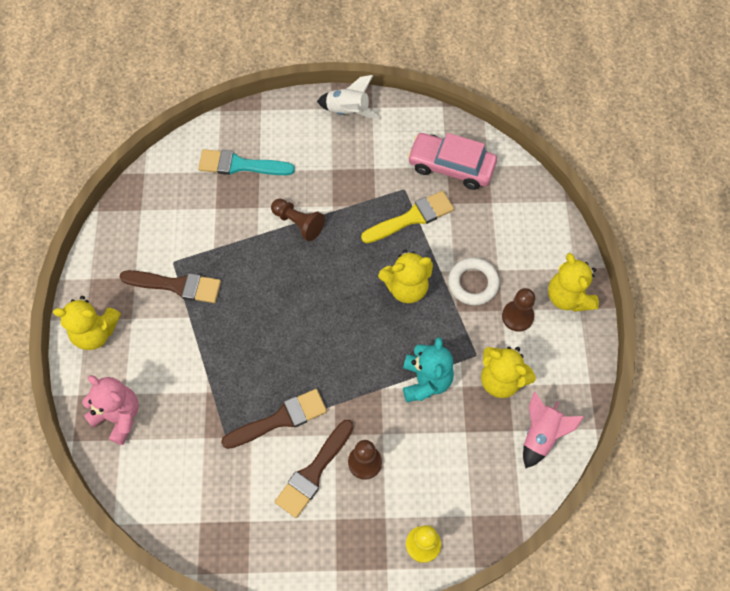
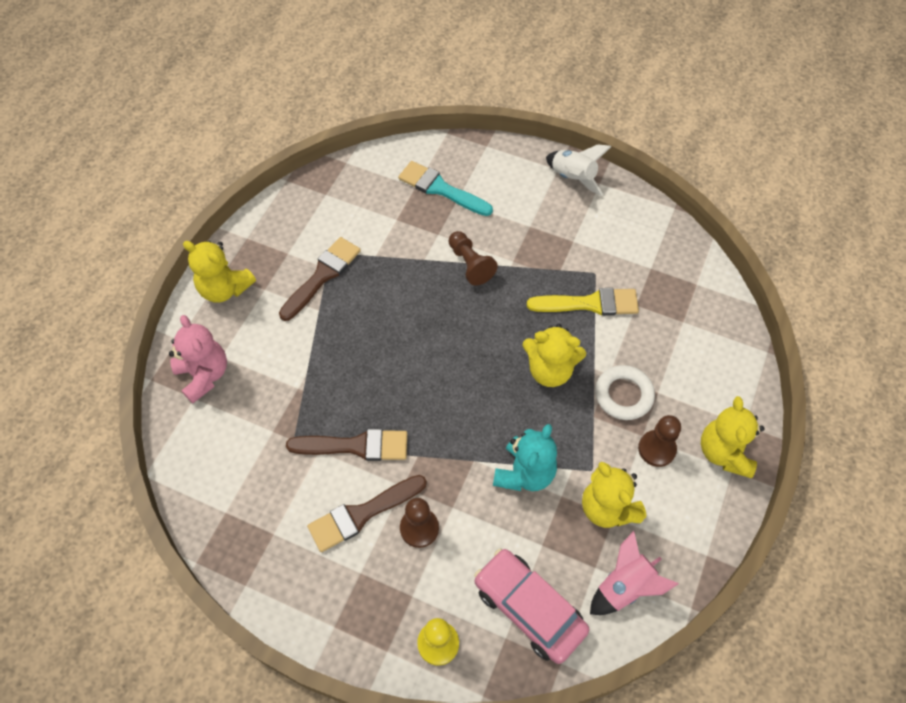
camera: 25 degrees right, 5 degrees down
brown brush [119,270,221,303] -> brown brush turned 90 degrees counterclockwise [279,237,361,321]
pink car [407,133,497,190] -> pink car moved to [474,549,589,664]

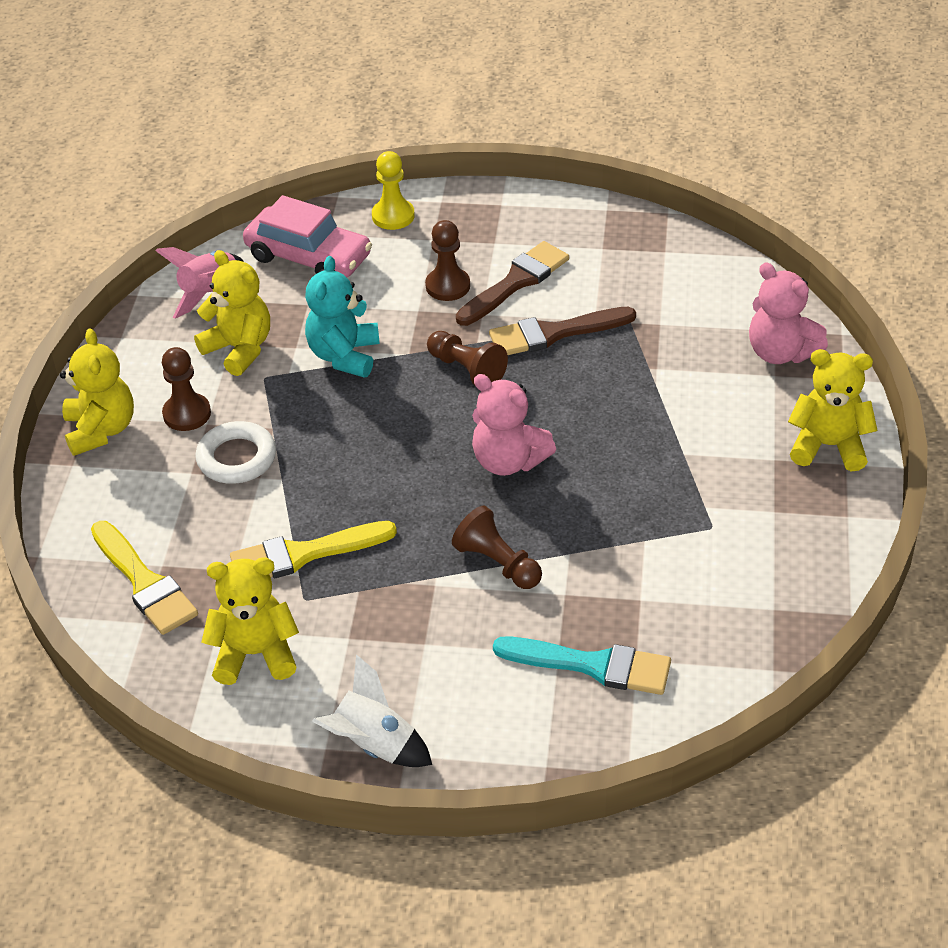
camera: 165 degrees right, 15 degrees down
brown brush [279,237,361,321] -> none
yellow teddy bear [522,324,586,387] -> yellow teddy bear moved to [201,557,299,685]
none -> yellow brush [91,521,198,635]
none -> brown pawn [427,331,508,386]
none -> pink teddy bear [472,374,556,476]

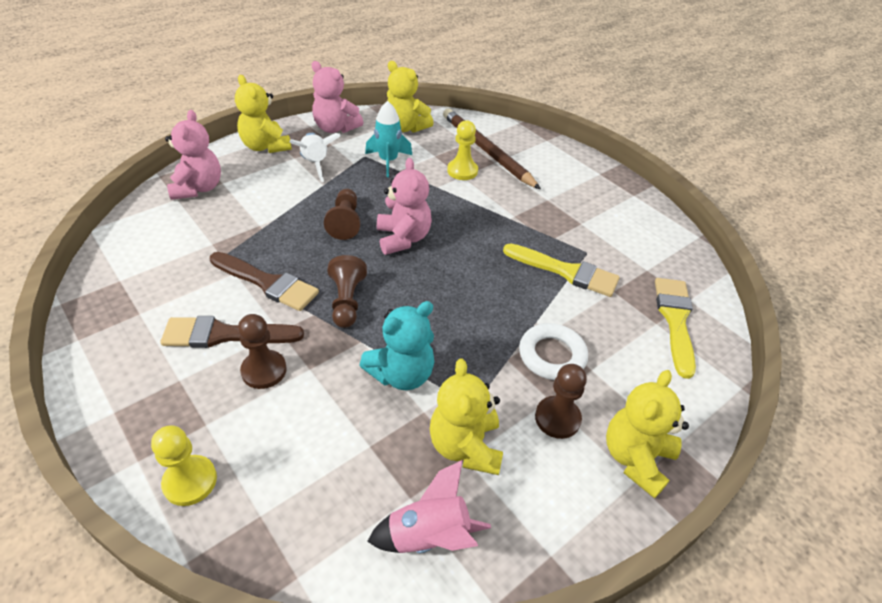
camera: 140 degrees left, 0 degrees up
yellow teddy bear [201,557,299,685] -> yellow teddy bear moved to [387,61,434,133]
pink car [243,195,372,277] -> none
white rocket [312,654,432,767] -> white rocket moved to [289,133,341,182]
brown pawn [452,506,542,589] -> brown pawn moved to [324,189,360,240]
turquoise brush [493,637,671,695] -> brown pencil [443,109,541,190]
none -> pink teddy bear [312,61,363,133]
none -> turquoise rocket [365,101,412,177]
none -> yellow pawn [447,120,478,180]

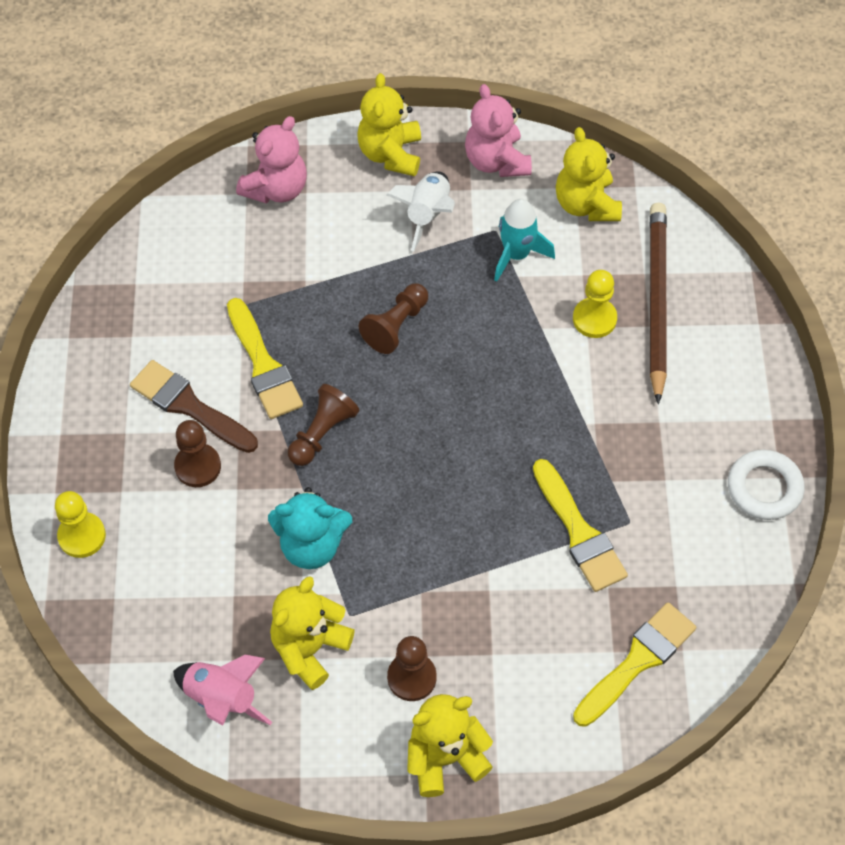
camera: 40 degrees right, 15 degrees up
brown brush [210,252,319,311] -> yellow brush [227,298,303,419]
pink teddy bear [377,158,432,255] -> none
white ring [519,323,588,380] -> white ring moved to [728,450,805,520]

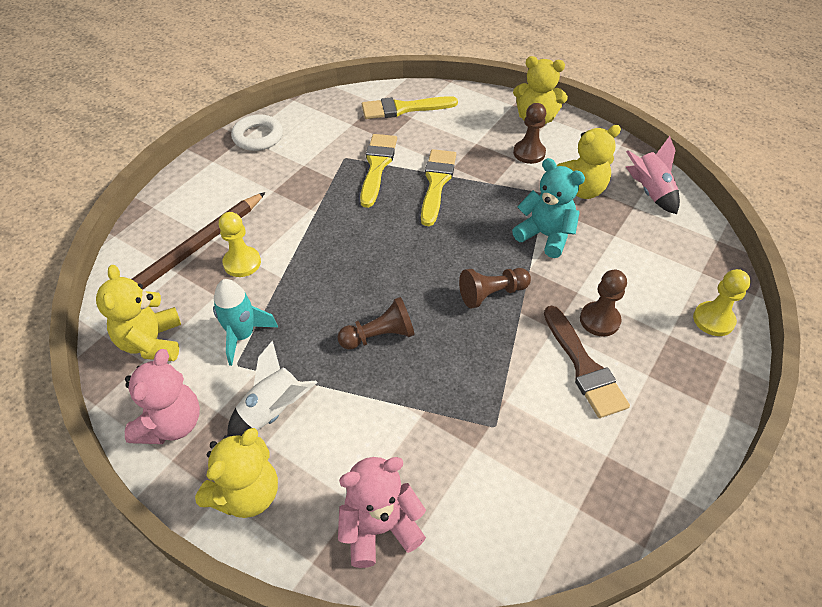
camera: 145 degrees left, 10 degrees down
yellow brush [227,298,303,419] -> yellow brush moved to [421,149,456,226]
yellow teddy bear [556,127,622,221] -> yellow teddy bear turned 150 degrees clockwise [96,265,181,361]

